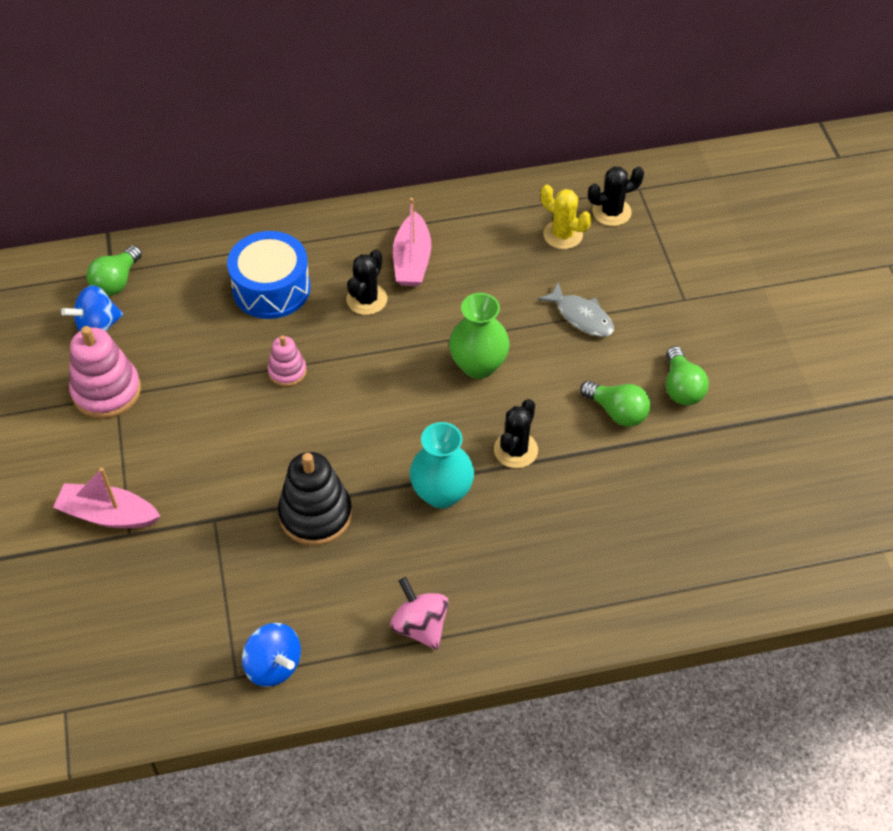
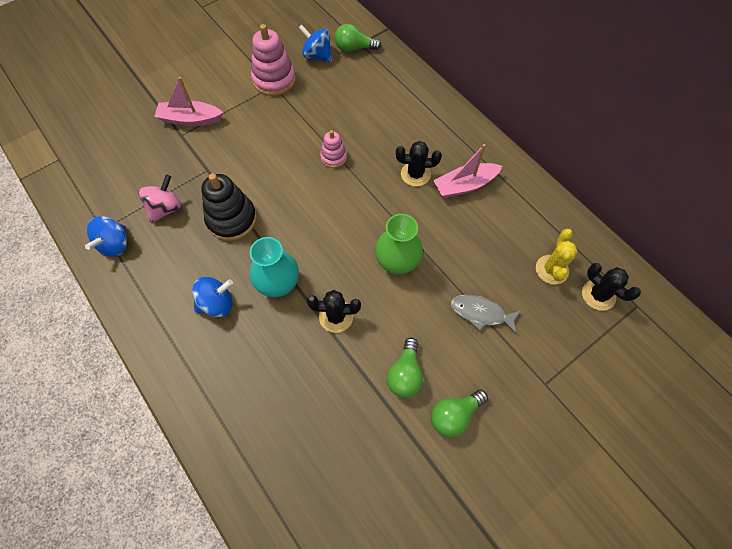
camera: 65 degrees right, 10 degrees up
pink boat [53,468,160,528] -> pink boat turned 75 degrees counterclockwise [154,77,223,126]
blue drum [227,231,311,319] -> none
pink spinning top [390,577,449,650] -> pink spinning top moved to [138,175,181,223]
grey fish [538,282,614,337] -> grey fish turned 90 degrees clockwise [451,295,522,334]
none -> blue spinning top [192,277,233,317]

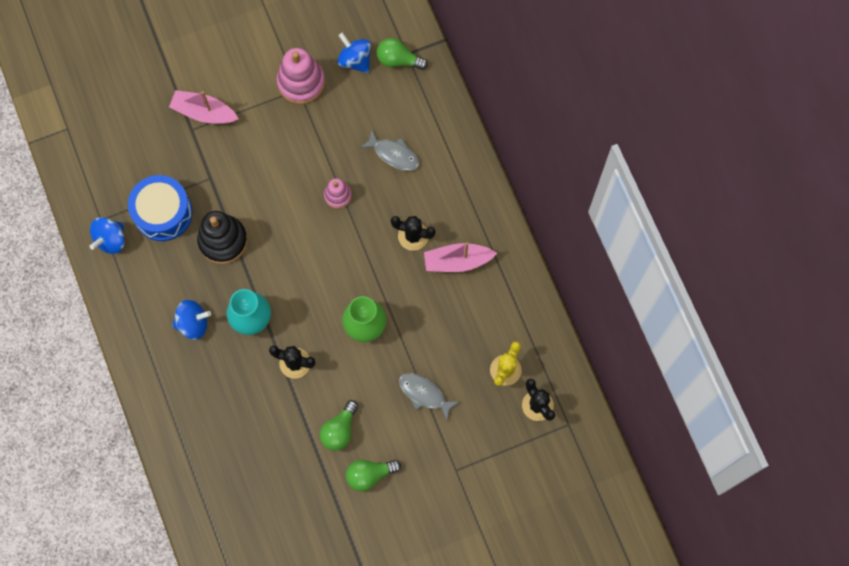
camera: 15 degrees right, 10 degrees up
pink spinning top [138,175,181,223] -> blue drum [128,175,193,241]
none -> grey fish [360,129,419,171]

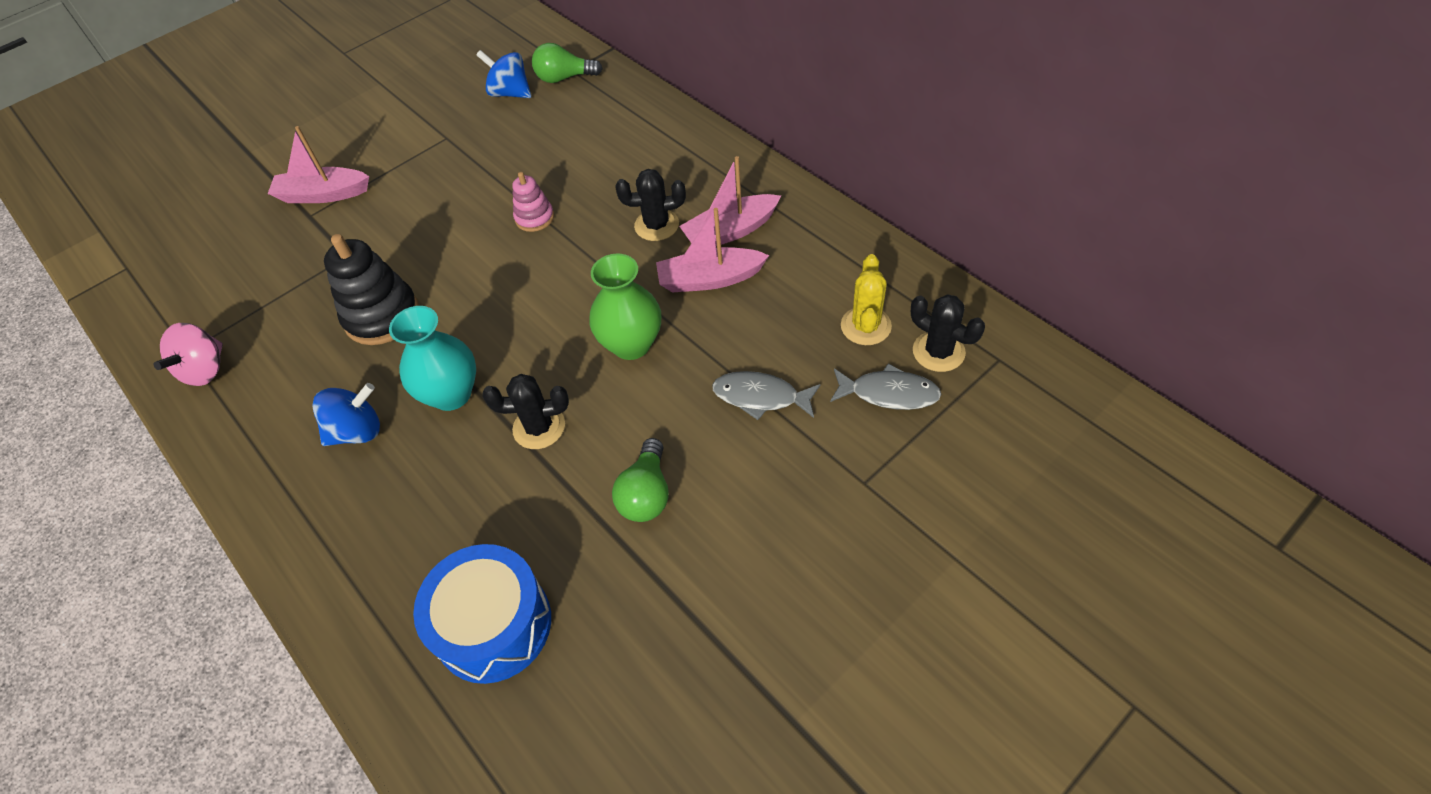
camera: 15 degrees left, 20 degrees down
blue spinning top [90,217,125,254] -> pink spinning top [154,323,223,386]
blue drum [128,175,193,241] -> blue drum moved to [413,544,551,684]
pink stacking toy [277,48,325,104] -> none
green light bulb [346,460,401,491] -> none
grey fish [360,129,419,171] -> grey fish moved to [830,364,941,410]
none -> pink boat [656,208,769,293]

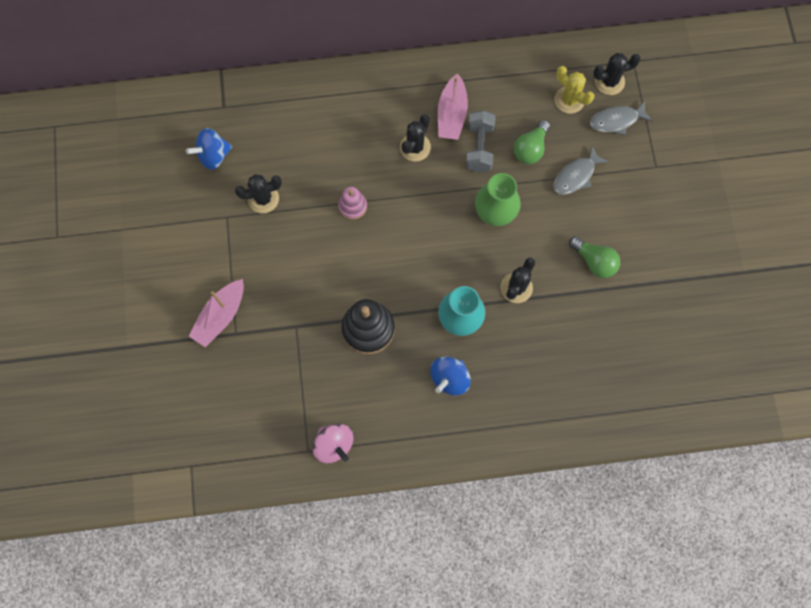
camera: 60 degrees left, 20 degrees up
blue spinning top [312,383,380,446] -> blue spinning top turned 150 degrees counterclockwise [430,357,471,395]
blue drum [413,544,551,684] -> none
green light bulb [532,43,603,83] -> green light bulb moved to [514,120,550,164]
pink boat [656,208,769,293] -> grey dumbbell [466,110,496,172]
grey fish [830,364,941,410] -> grey fish turned 150 degrees counterclockwise [590,101,653,135]
none -> black cactus [235,174,282,213]

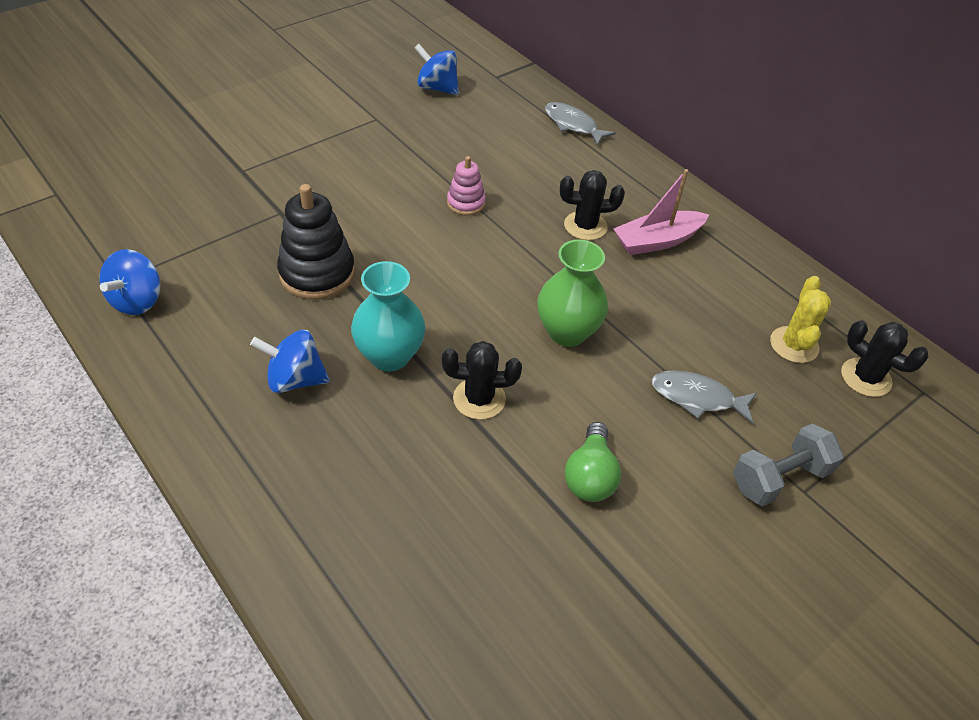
camera: 55 degrees right, 25 degrees down
pink boat [189,279,244,348] -> none
black cactus [235,174,282,213] -> none
pink spinning top [312,424,353,463] -> blue spinning top [100,249,160,315]
grey dumbbell [466,110,496,172] -> grey dumbbell moved to [733,423,844,506]
green light bulb [514,120,550,164] -> none
grey fish [590,101,653,135] -> grey fish moved to [545,102,616,146]

